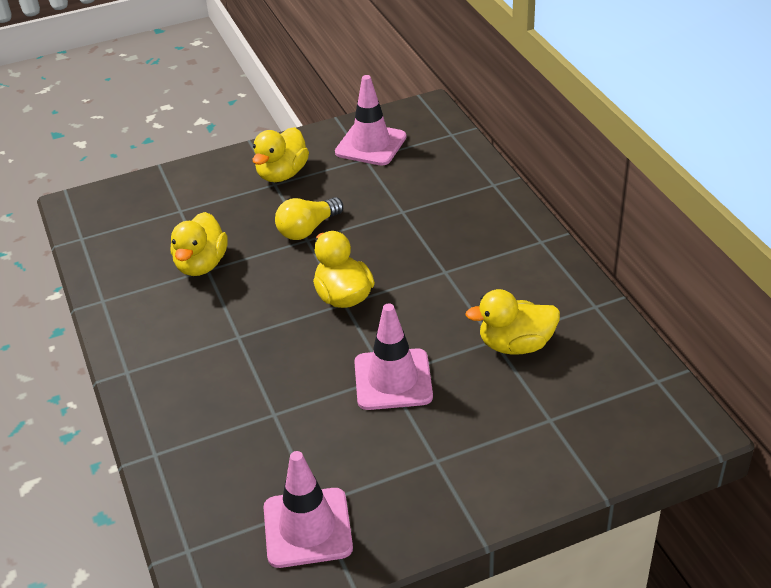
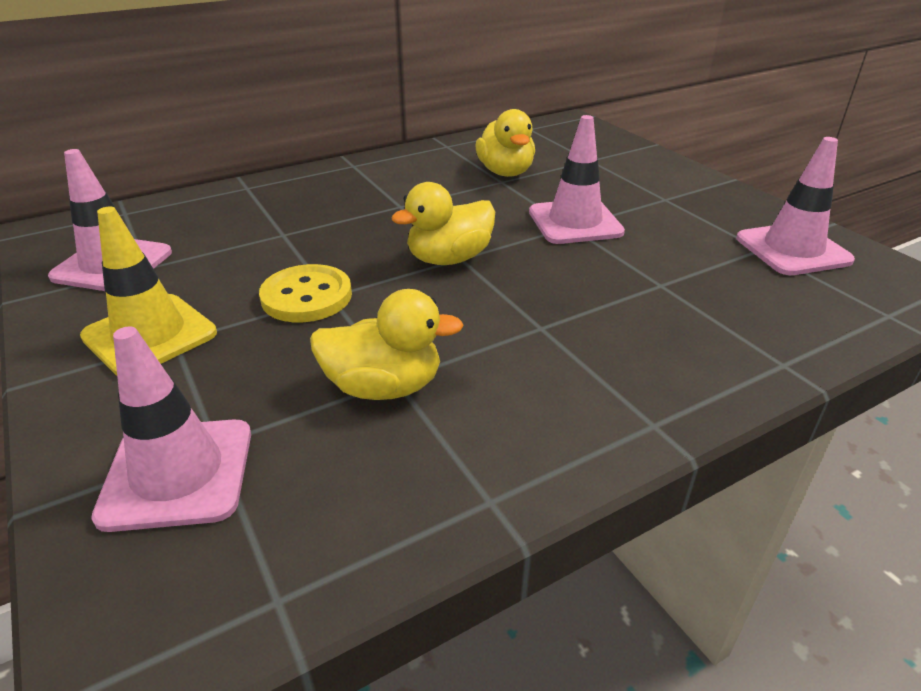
camera: 100 degrees left, 5 degrees down
yellow duck [252,127,309,182] -> yellow traffic cone [80,206,217,376]
yellow light bulb [275,197,343,240] -> yellow button [259,264,352,322]
none -> pink traffic cone [91,327,251,532]

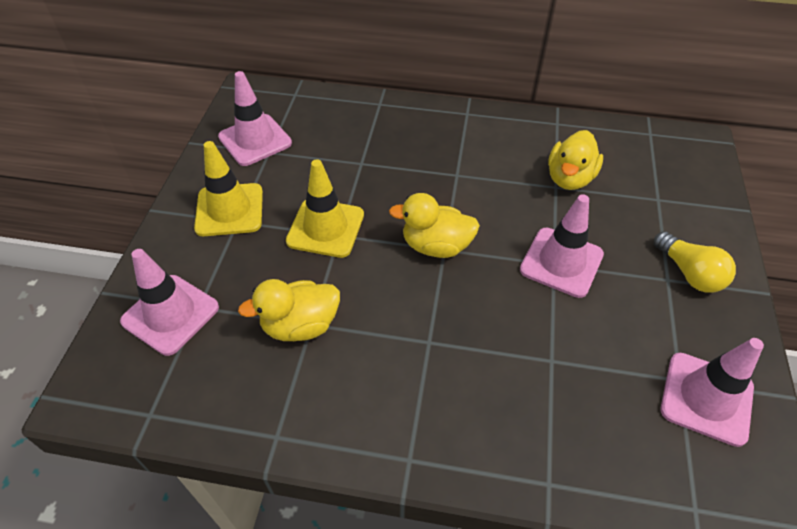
camera: 40 degrees right, 15 degrees up
yellow button [259,264,352,322] -> yellow traffic cone [286,159,364,258]
yellow duck [310,289,464,400] -> yellow duck turned 120 degrees clockwise [238,279,340,341]
none -> yellow light bulb [654,231,736,293]

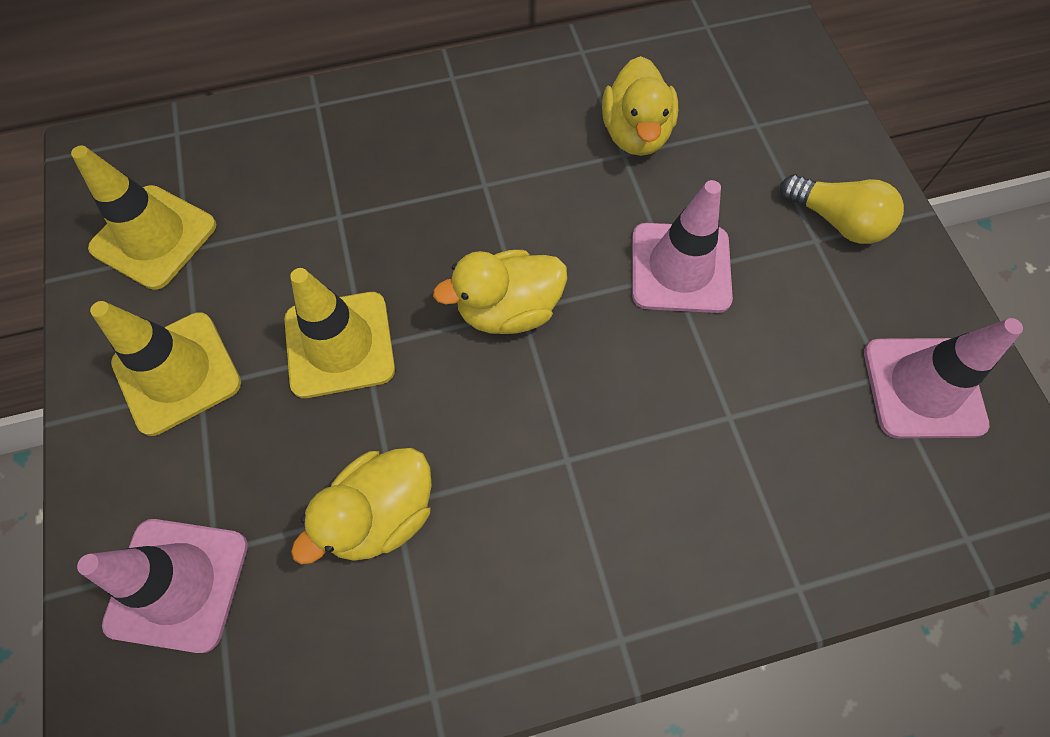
camera: 25 degrees left, 15 degrees up
pink traffic cone [218,71,292,166] -> yellow traffic cone [71,145,216,290]

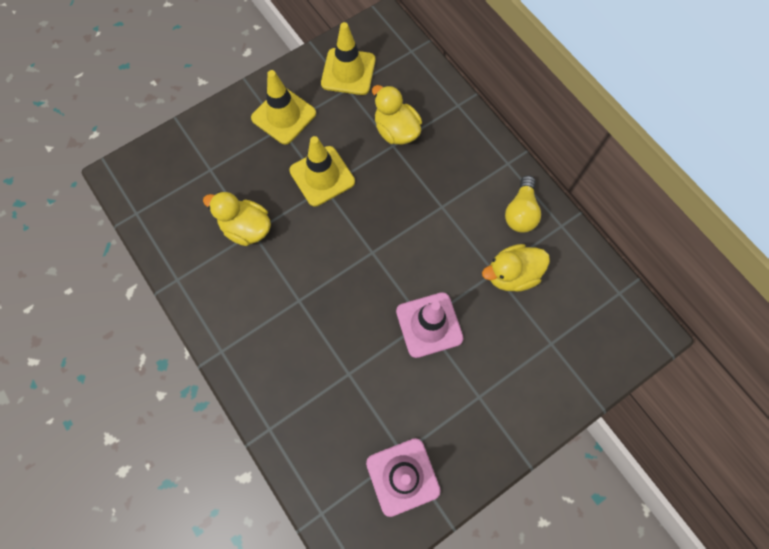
camera: 70 degrees right, 5 degrees up
pink traffic cone [77,519,248,653] -> none
yellow duck [433,250,567,334] -> yellow duck moved to [372,85,422,145]
yellow light bulb [780,174,904,244] -> yellow light bulb moved to [505,175,541,233]

